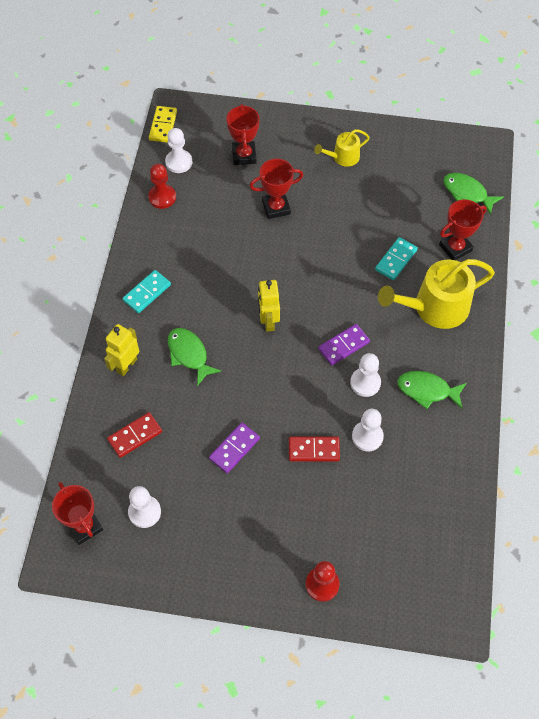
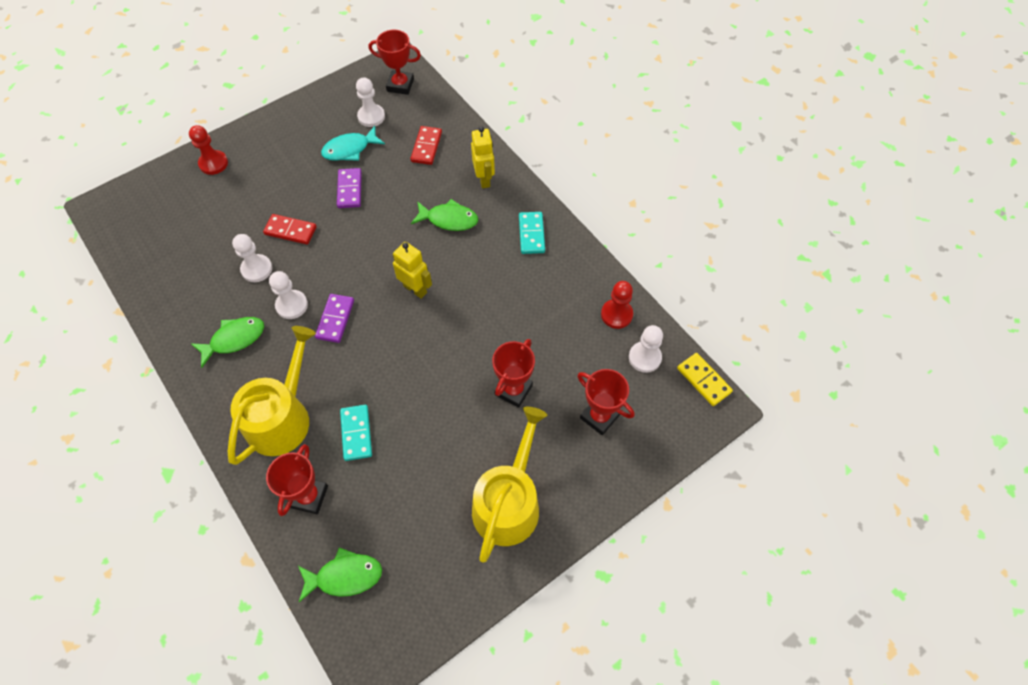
camera: 135 degrees right, 0 degrees up
red domino [289,436,340,462] -> red domino turned 60 degrees clockwise [263,214,317,245]
yellow watering can [314,129,370,167] -> yellow watering can [472,407,547,562], size x1.89
none -> turquoise fish [321,126,385,161]

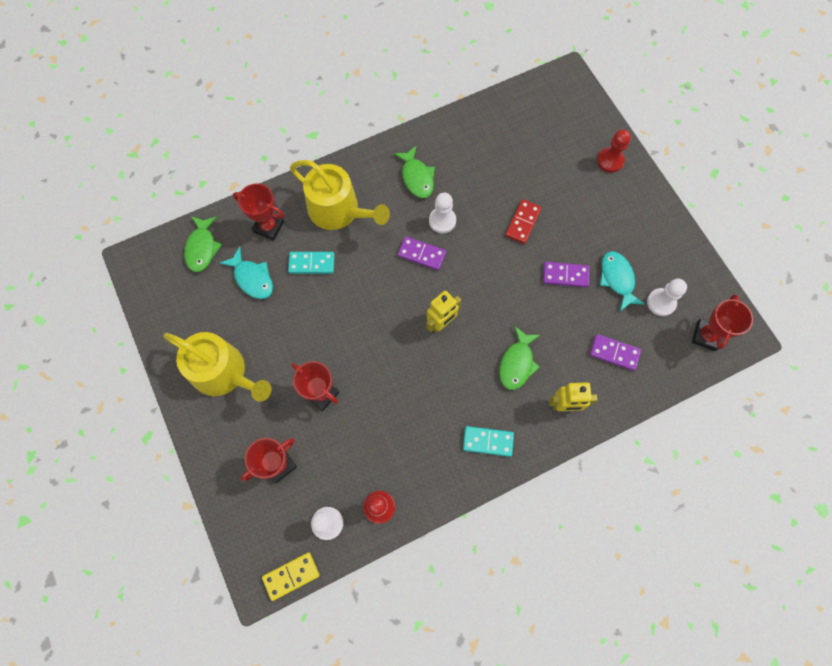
camera: 100 degrees right, 10 degrees up
white pawn [232,234,272,282] -> none
red domino [410,126,442,165] -> purple domino [590,334,641,371]
none -> turquoise fish [219,247,273,299]

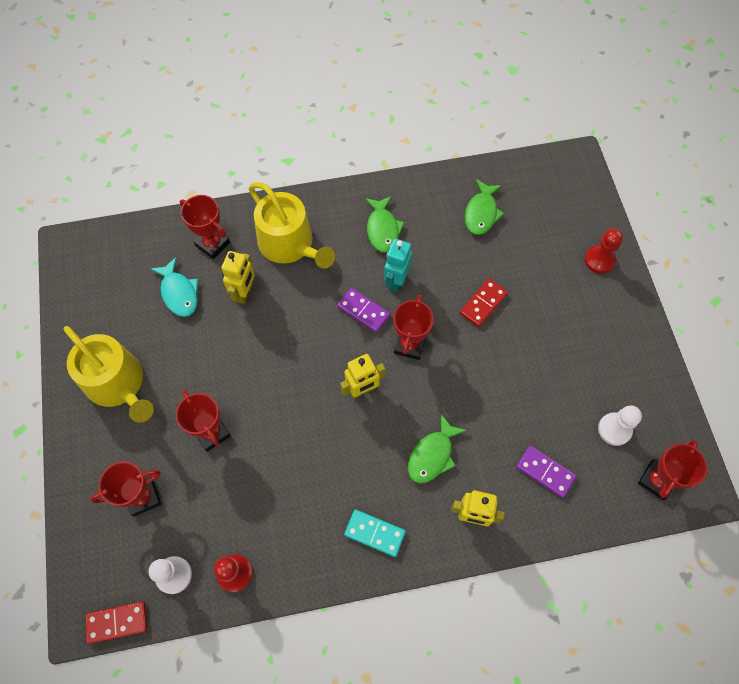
camera: 15 degrees right, 5 degrees down
green fish [184,216,222,272] -> green fish moved to [465,179,504,235]
yellow domino [262,552,320,601] -> red domino [85,601,147,644]
turquoise domino [288,252,335,274] -> yellow robot [221,251,255,304]
white pawn [429,193,456,234] -> turquoise robot [384,239,412,292]
purple domino [543,262,590,288] -> none
turquoise fish [600,251,645,311] -> none
none -> red trophy [393,295,434,360]

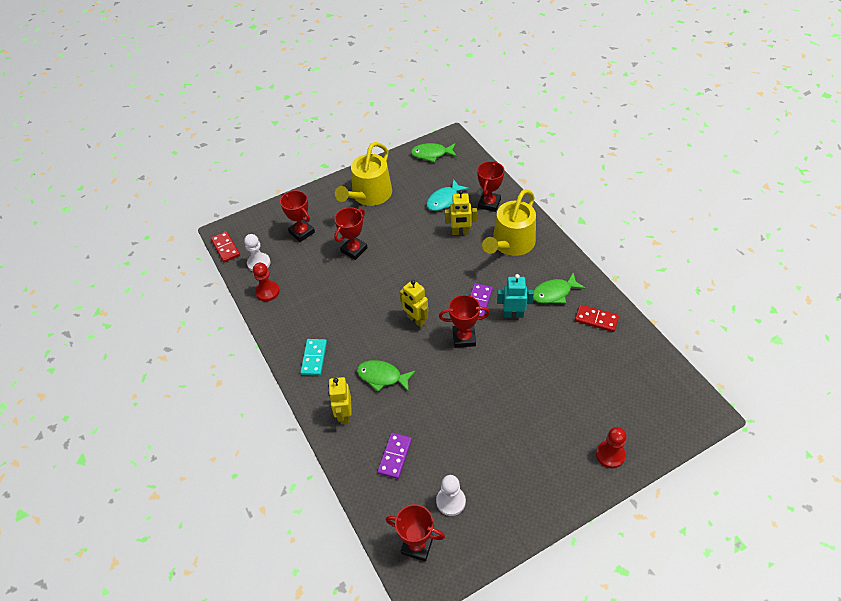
camera: 75 degrees right, 15 degrees down
red domino [460,278,508,327] -> red domino moved to [575,305,619,332]
green fish [465,179,504,235] -> green fish moved to [411,143,457,162]

